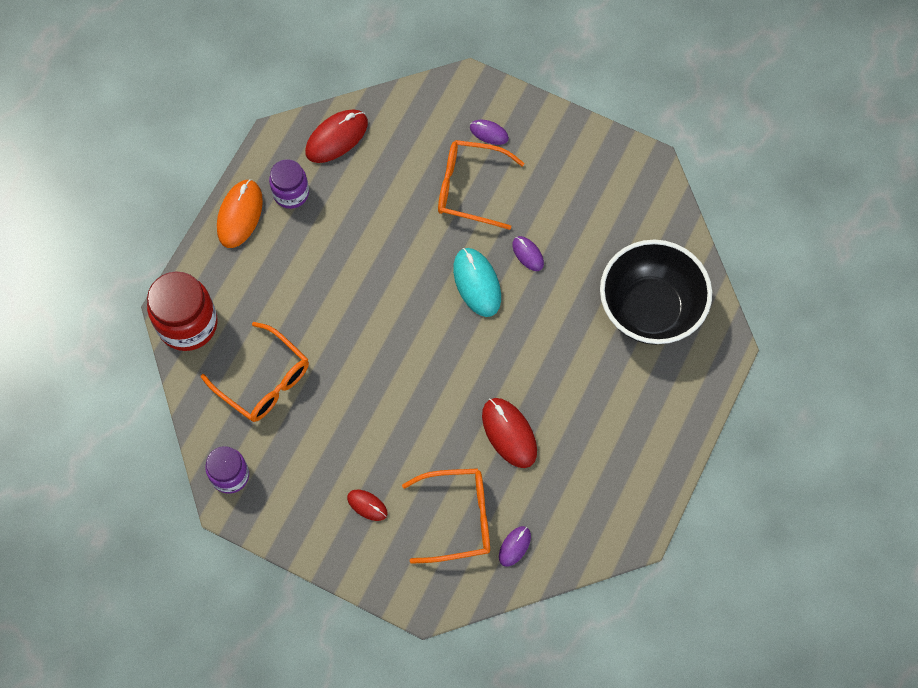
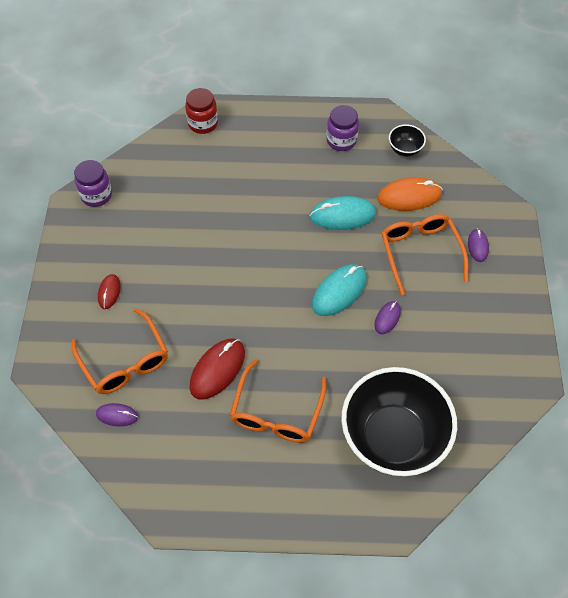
camera: 65 degrees right, 10 degrees down
red jar [147,271,218,351] -> red jar [185,88,218,134], size x0.62
orange glasses [201,322,309,422] -> orange glasses moved to [230,359,326,443]
orange mouse [217,179,263,248] -> orange mouse moved to [377,177,443,211]
red mouse [305,110,368,163] -> black bowl [389,124,426,156]
none -> turquoise mouse [309,196,376,230]

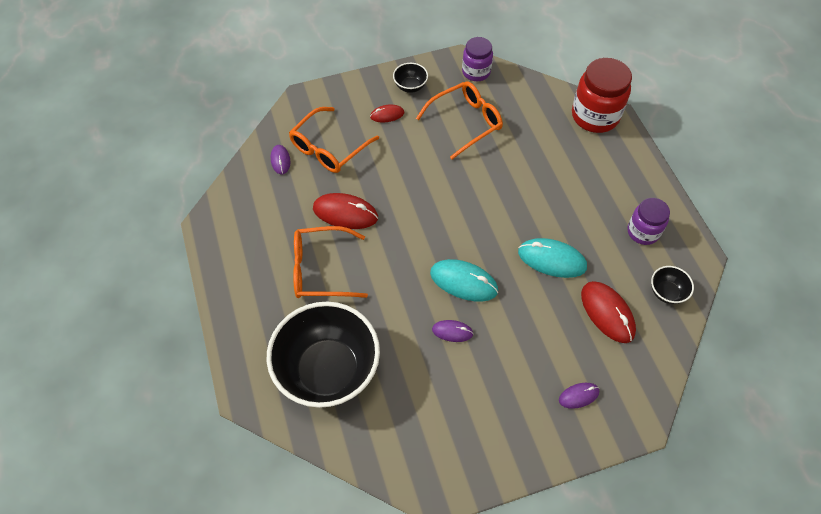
camera: 70 degrees right, 0 degrees up
red jar [185,88,218,134] -> red jar [572,58,632,133], size x1.62
turquoise mouse [309,196,376,230] -> turquoise mouse turned 45 degrees counterclockwise [518,238,587,278]
orange mouse [377,177,443,211] -> red mouse [581,281,636,343]
orange glasses [381,214,468,295] -> orange glasses moved to [416,81,503,159]
none -> black bowl [393,63,428,93]

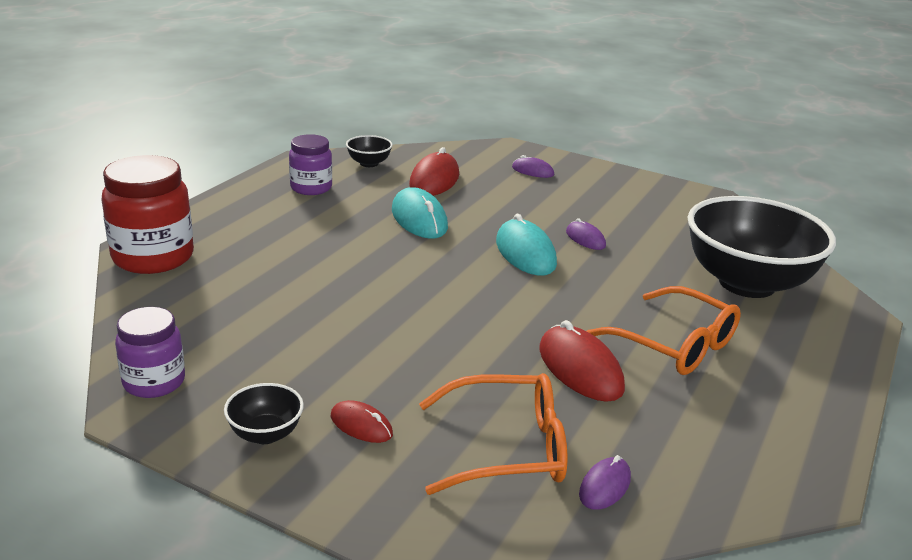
camera: 135 degrees left, 30 degrees down
orange glasses [416,81,503,159] -> none

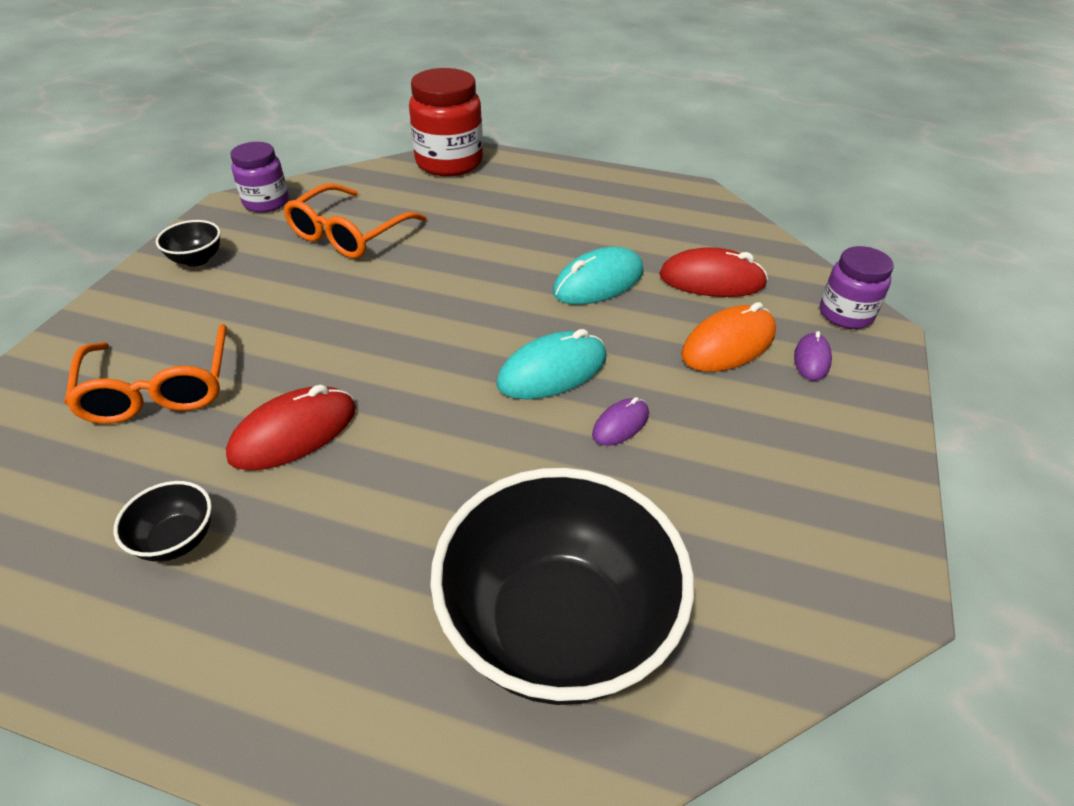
camera: 80 degrees right, 15 degrees up
purple jar [289,134,332,195] -> purple jar moved to [820,246,894,329]
red mouse [331,400,393,443] -> none
black bowl [346,135,393,167] -> black bowl moved to [114,481,212,562]
purple mouse [579,455,631,510] -> none
orange glasses [587,286,741,375] -> orange glasses moved to [284,183,427,259]
none -> orange mouse [681,302,776,372]

